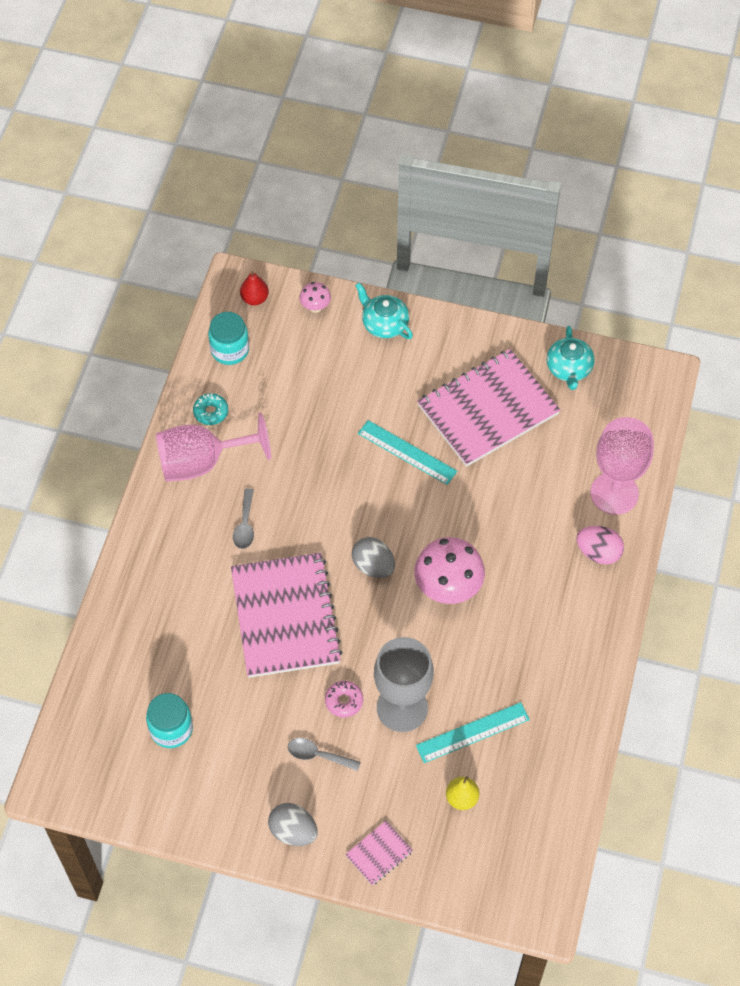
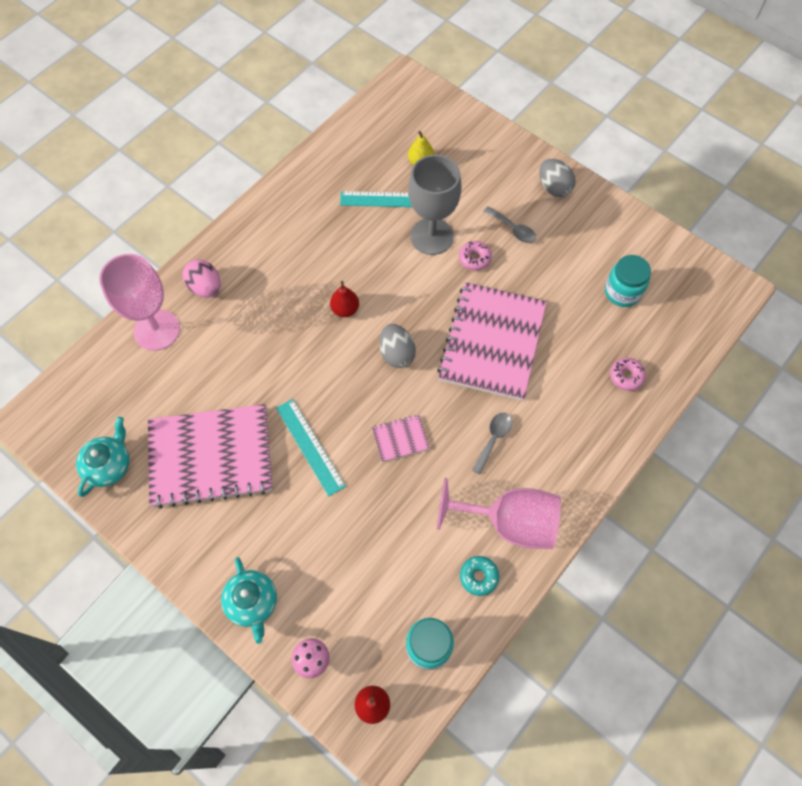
camera: 155 degrees left, 5 degrees up
pink notebook [345,821,413,886] -> pink notebook moved to [372,415,430,462]
pink mushroom [414,537,485,604] -> red pear [330,281,359,317]
none -> pink donut [610,358,646,391]

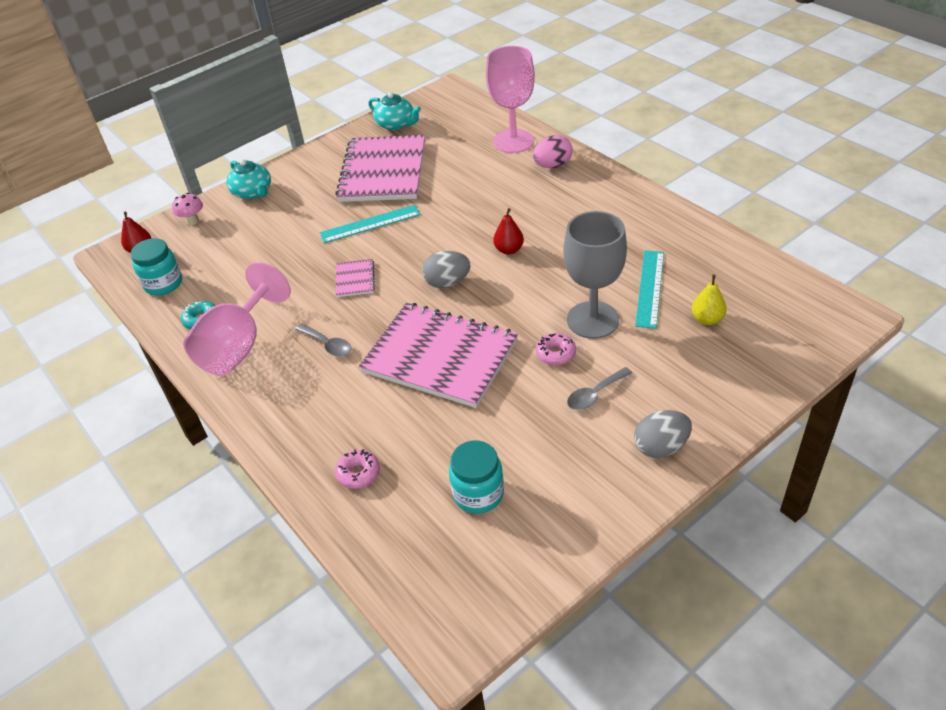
camera: 105 degrees right, 20 degrees down
turquoise teapot [221,557,277,644] -> turquoise teapot turned 120 degrees counterclockwise [226,159,271,199]

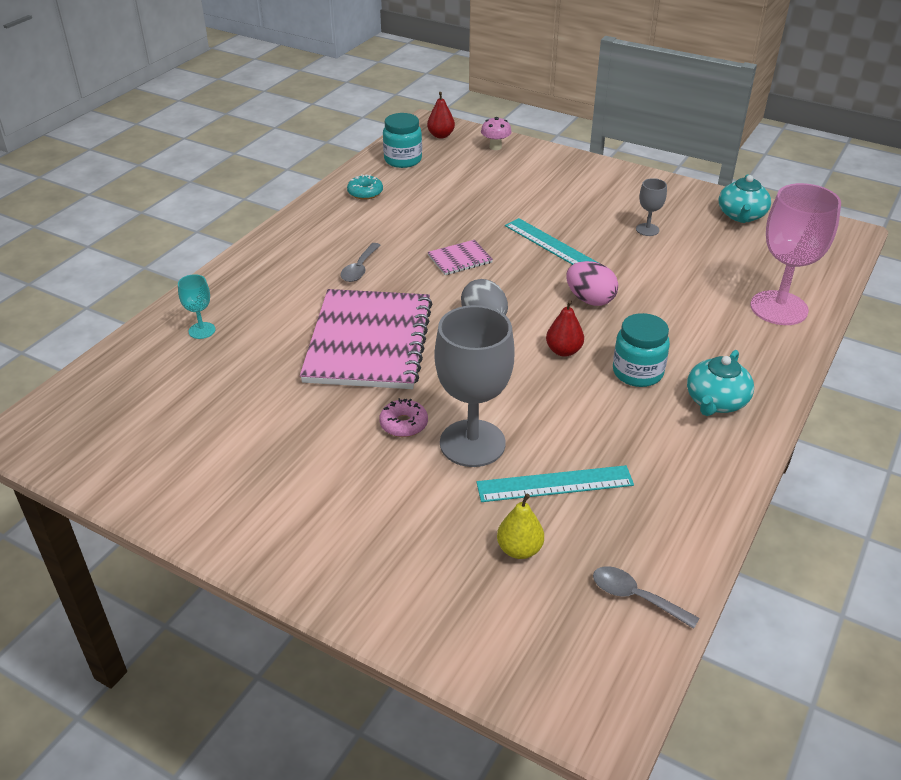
camera: 65 degrees right, 5 degrees down
pink goblet [183,262,291,376] -> none
turquoise teapot [226,159,271,199] -> turquoise teapot moved to [687,350,754,416]
pink notebook [335,135,425,202] -> grey goblet [636,178,667,236]
pink donut [335,449,380,489] -> turquoise goblet [178,274,215,339]
turquoise jar [449,441,504,514] -> turquoise jar moved to [613,313,670,387]
pink egg [533,135,573,168] -> pink egg moved to [566,261,618,306]
grey spoon [567,367,632,410] -> grey spoon moved to [593,566,699,629]
grey egg [634,410,692,458] -> none

